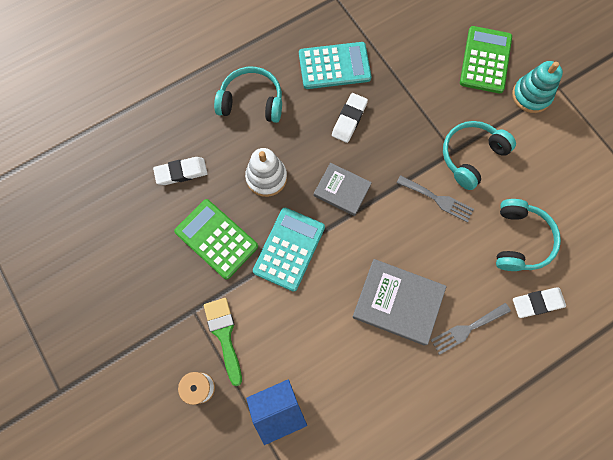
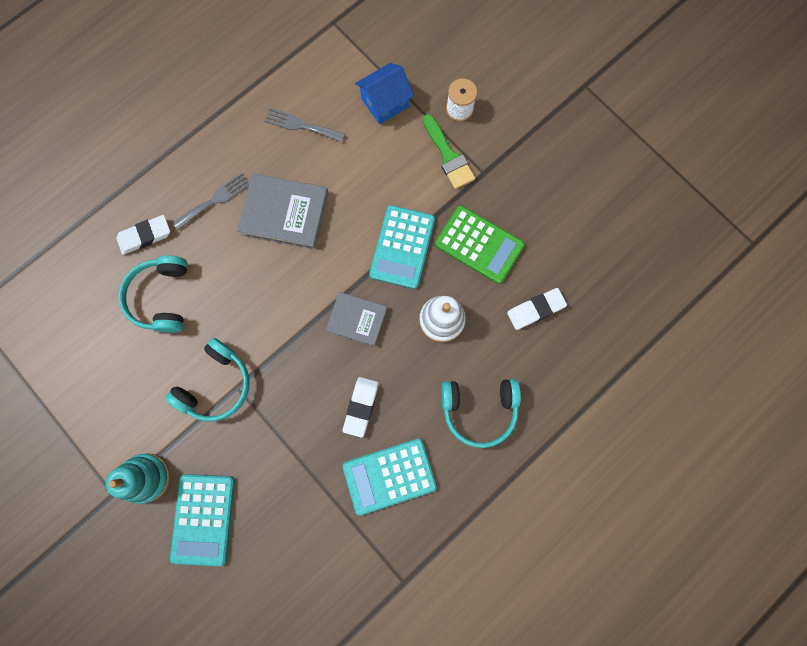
camera: 170 degrees right, 5 degrees up
grey fork [396,175,474,223] -> grey fork moved to [264,108,345,142]
green calculator [460,26,512,93] -> turquoise calculator [170,474,235,566]

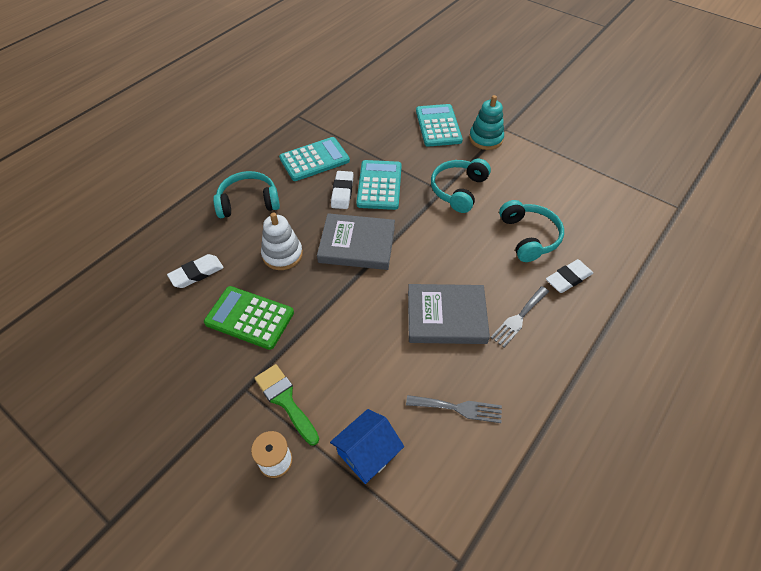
camera: 170 degrees right, 25 degrees down
grey book [326,292,387,346] -> grey book [317,213,395,270], size x1.56
turquoise calculator [369,205,435,289] -> turquoise calculator moved to [356,160,402,210]

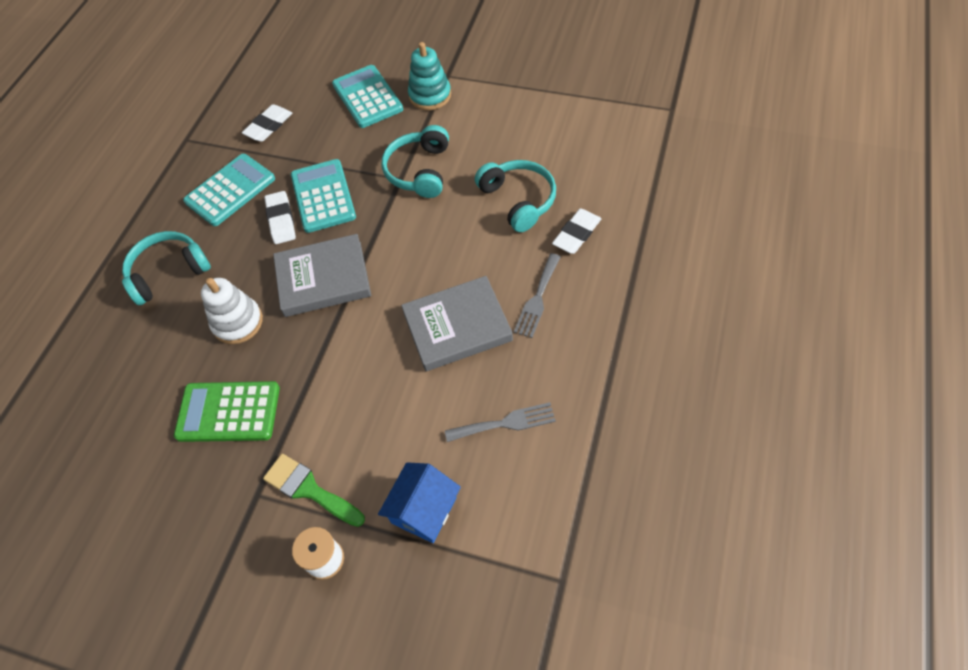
camera: 15 degrees left, 5 degrees up
white eraser [167,254,224,288] -> white eraser moved to [242,104,292,142]

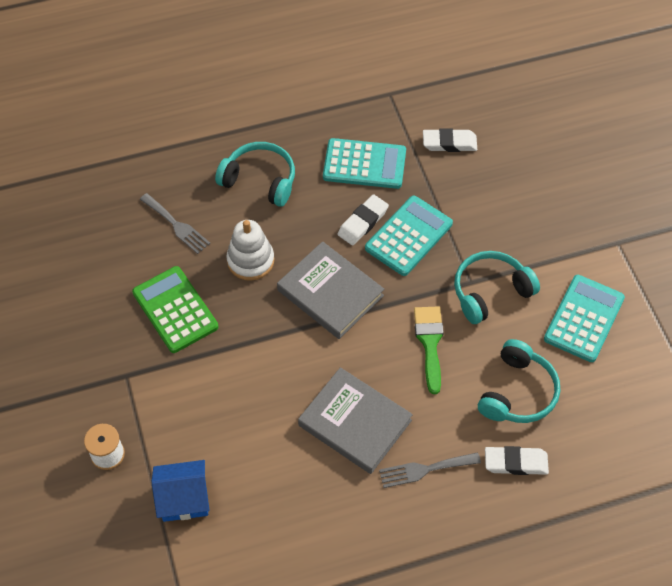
camera: 50 degrees right, 0 degrees up
green brush [263,454,365,527] -> green brush moved to [414,306,444,394]
turquoise calculator [332,65,403,128] -> turquoise calculator moved to [544,275,625,362]
turquoise stacking toy [408,42,451,110] -> none
grey fork [445,402,556,442] -> grey fork moved to [140,193,210,254]

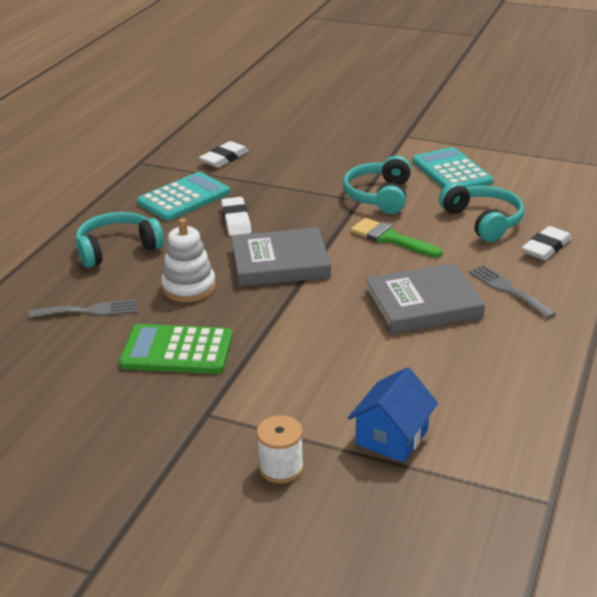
camera: 50 degrees left, 25 degrees down
turquoise calculator [365,196,453,276] -> none
grey fork [379,452,481,488] -> grey fork turned 120 degrees clockwise [469,265,556,319]

